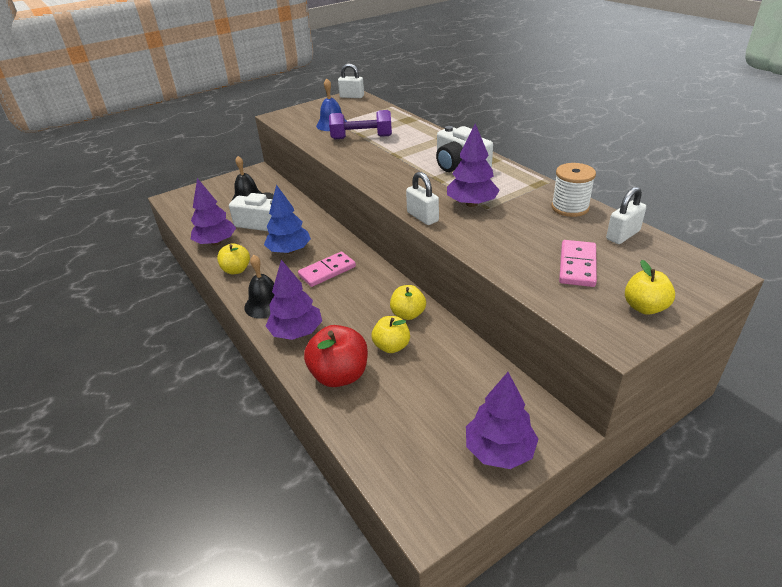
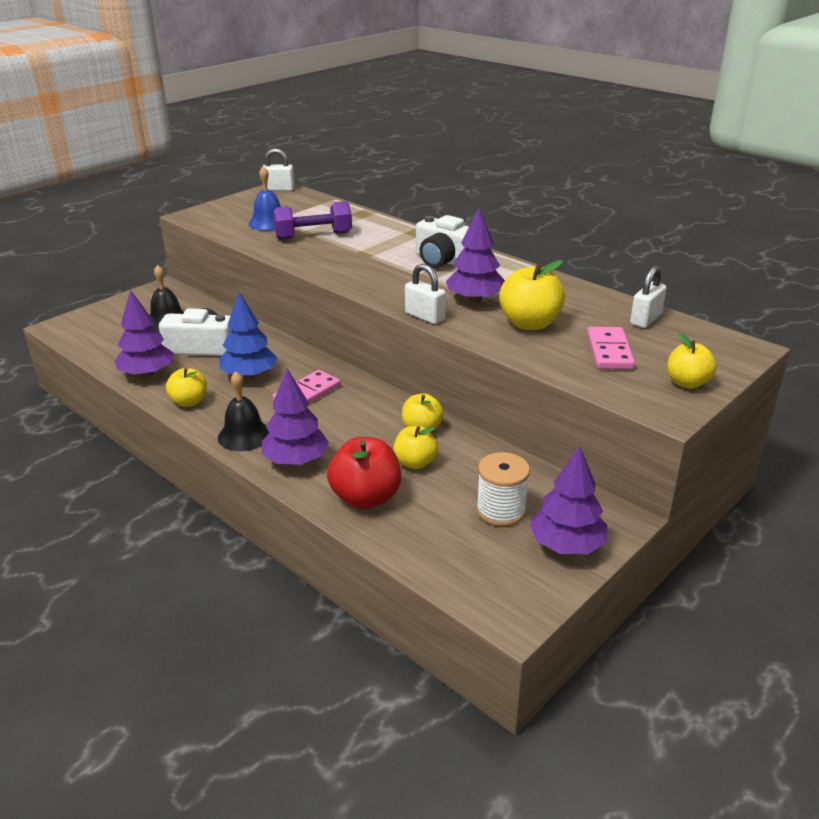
camera: 15 degrees left, 5 degrees down
white spool [551,163,596,217] -> white spool moved to [476,452,530,526]
none -> yellow apple [499,260,565,330]

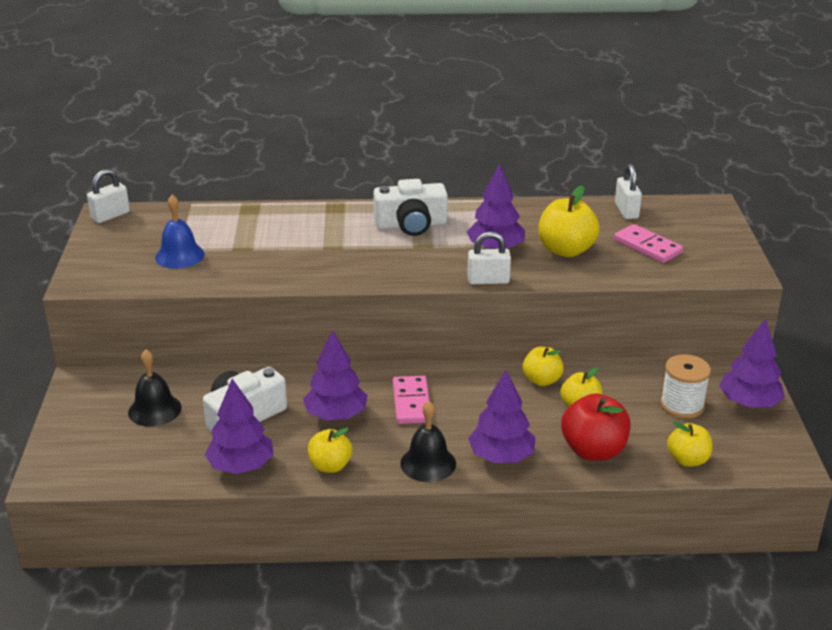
camera: 45 degrees left, 0 degrees up
blue tree [219,292,277,379] -> purple tree [303,330,368,420]
purple dumbbell [273,201,352,240] -> none
yellow apple [667,333,717,389] -> yellow apple moved to [667,422,712,467]

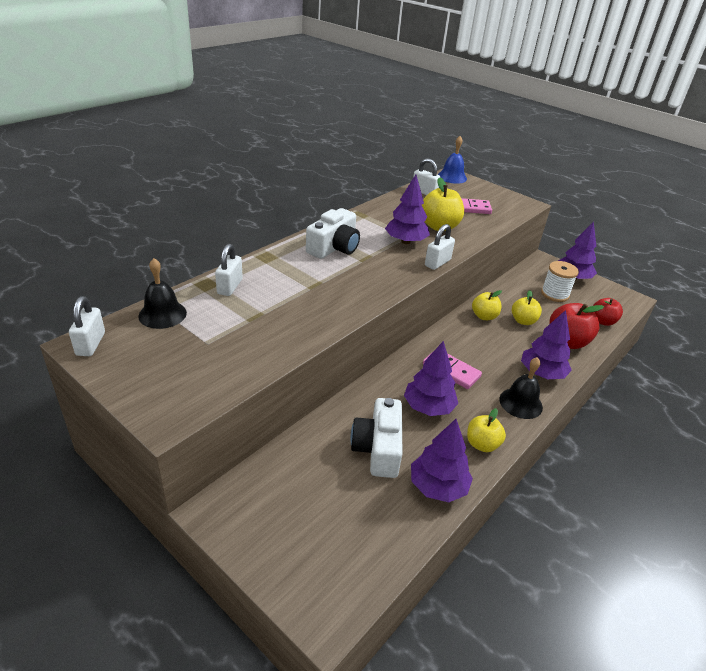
camera: 50 degrees left, 5 degrees up
black bell [128,349,182,427] -> black bell moved to [138,258,187,329]
blue bell [155,195,205,269] -> blue bell moved to [438,136,467,184]
yellow apple [667,422,712,467] -> red apple [593,298,623,326]
none -> white padlock [215,244,243,296]

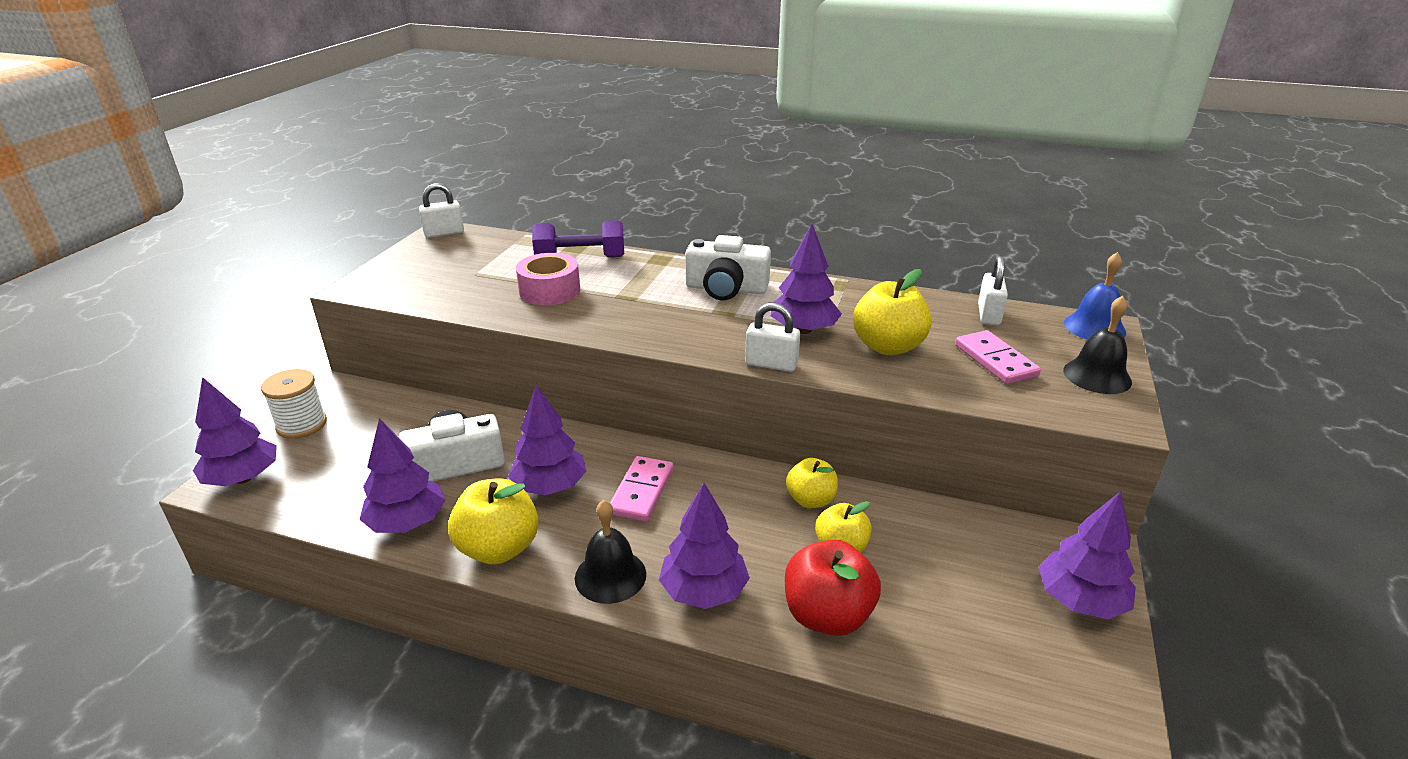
camera: 70 degrees right, 5 degrees down
black bell [138,258,187,329] -> black bell moved to [1063,296,1132,394]
white padlock [215,244,243,296] -> purple dumbbell [532,220,624,257]
yellow apple [467,408,506,452] -> yellow apple [448,478,539,565], size x1.56
white spool [541,261,579,302] -> white spool moved to [261,369,327,439]
red apple [593,298,623,326] -> none
none -> purple tree [193,377,277,486]
none -> pink tape [516,253,580,305]

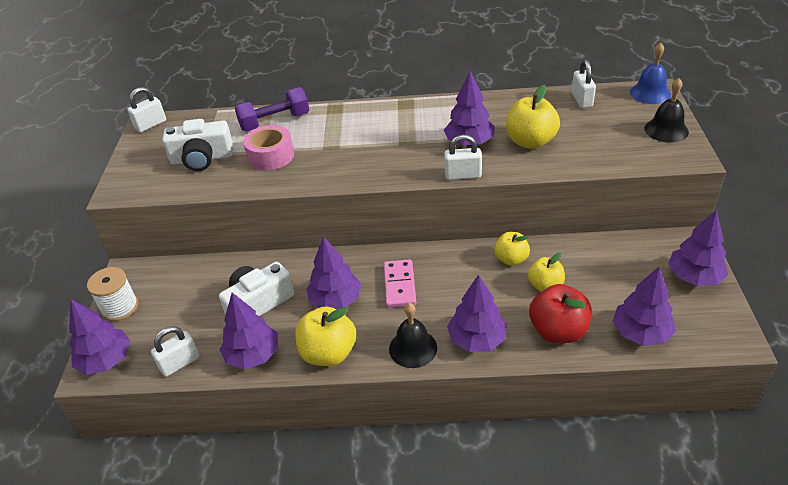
camera: 15 degrees left, 10 degrees up
white camera [685,235,771,300] -> white camera moved to [162,119,233,171]
pink domino [955,330,1041,384] -> none
none -> white padlock [151,326,199,377]
none -> purple tree [613,267,676,346]

